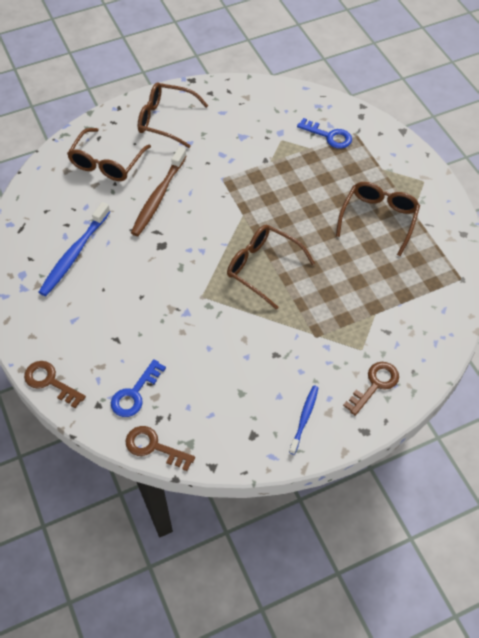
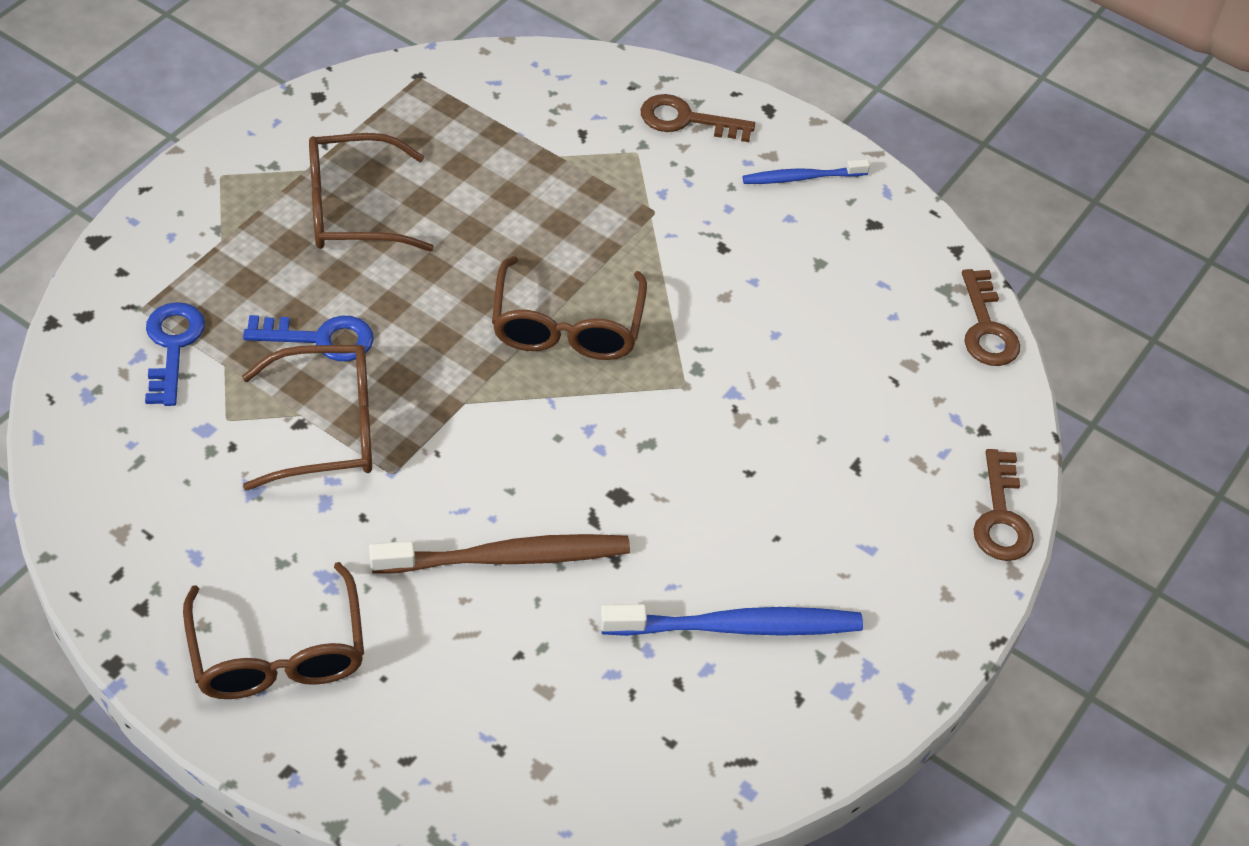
camera: 125 degrees left, 5 degrees down
brown glasses [67,128,151,181] -> brown glasses moved to [242,345,372,491]
blue key [111,359,166,417] -> blue key moved to [243,315,374,361]

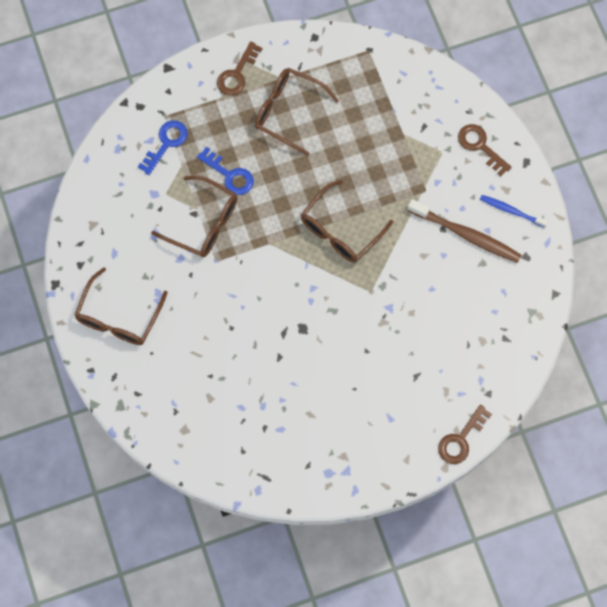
camera: 40 degrees right, 20 degrees up
brown toothbrush [369,534,630,574] -> brown toothbrush moved to [408,199,521,263]
blue toothbrush [600,604,863,636] -> none
brown key [962,269,1020,366] -> brown key moved to [217,41,263,96]

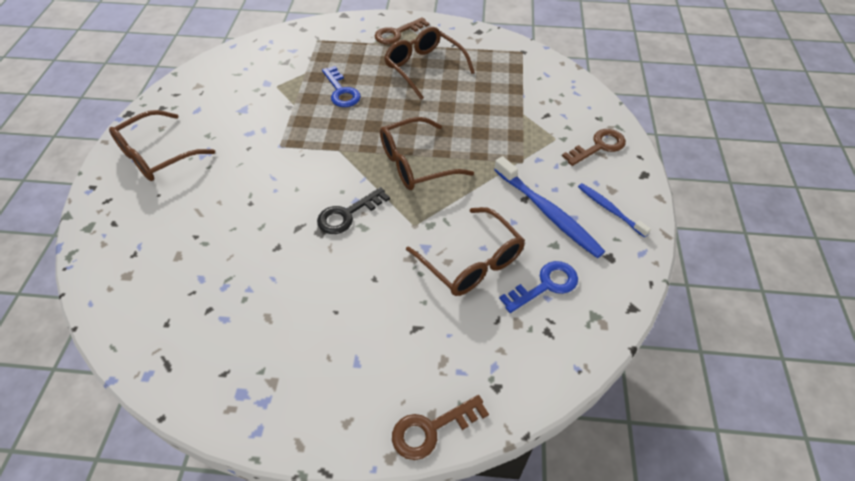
camera: 25 degrees right, 20 degrees down
blue key [138,121,188,175] -> blue key moved to [499,261,578,313]
brown glasses [151,176,238,257] -> brown glasses moved to [406,207,525,296]
brown toothbrush [408,199,521,263] -> blue toothbrush [494,156,605,258]
brown key [458,124,512,176] -> brown key turned 75 degrees clockwise [562,129,626,166]
none -> black key [317,187,390,234]

